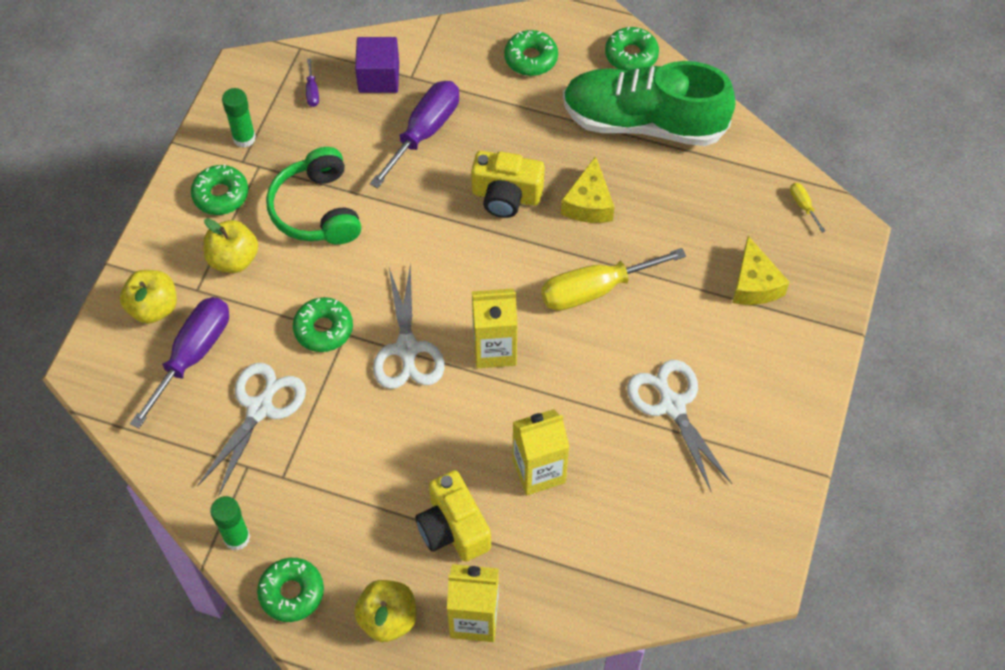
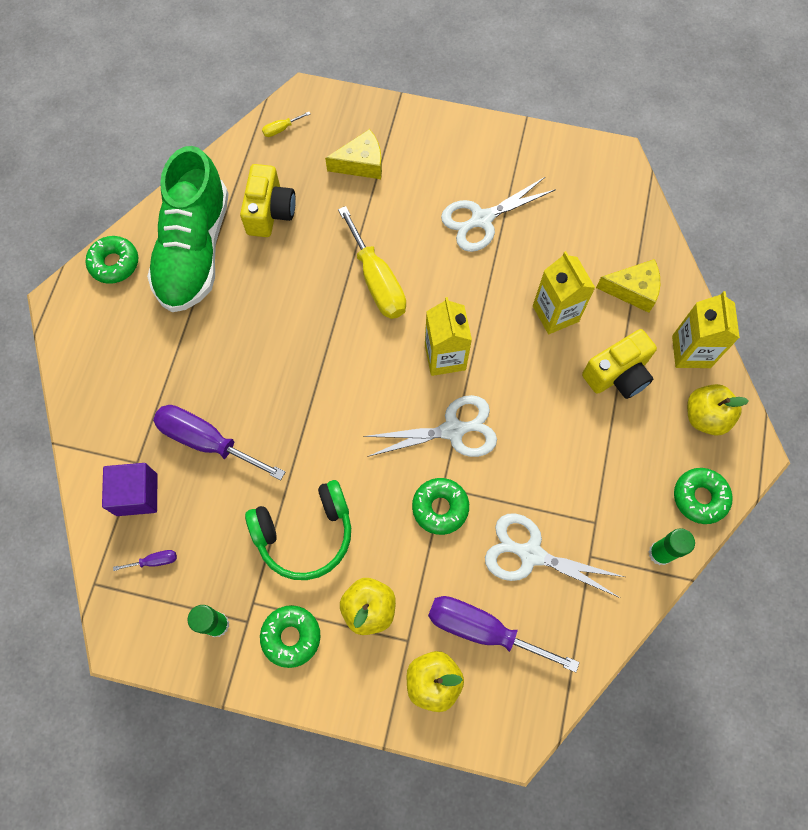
camera: 95 degrees left, 10 degrees up
yellow camera [471,151,544,218] -> yellow camera moved to [240,164,296,237]
green donut [504,30,558,76] -> none
yellow cheese [561,156,614,223] -> yellow cheese moved to [596,259,660,313]

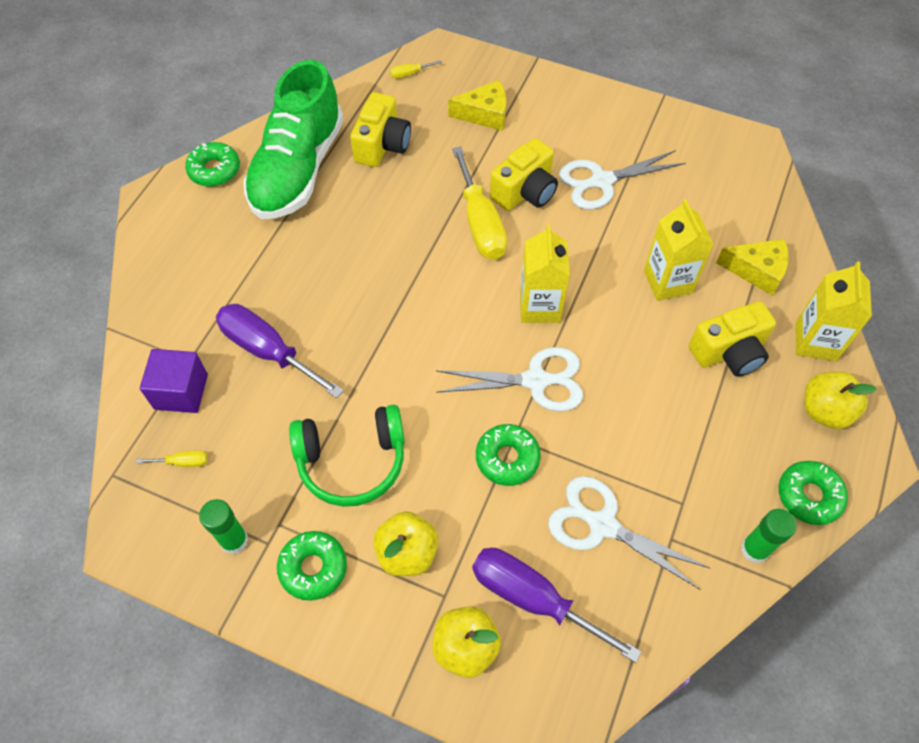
camera: 10 degrees right, 10 degrees down
purple screwdriver [113,550,177,571] -> yellow screwdriver [136,451,208,467]
none -> yellow camera [490,138,558,211]

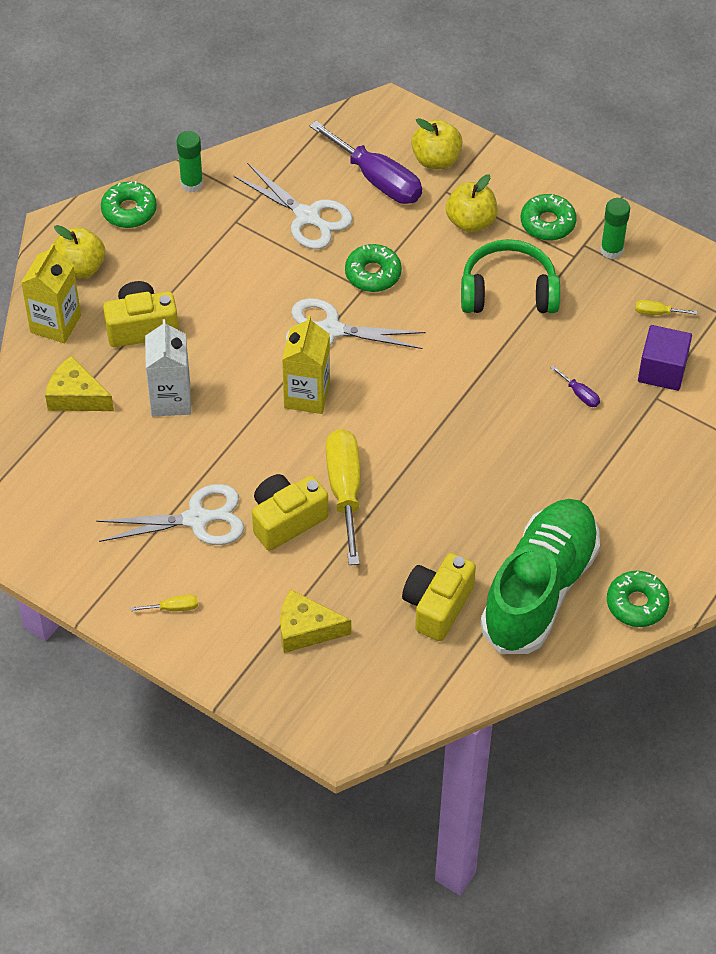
camera: 170 degrees left, 5 degrees down
purple screwdriver [216,304,344,398] -> purple screwdriver [551,365,600,407], size x0.42
yellow screwdriver [390,61,442,78] -> yellow screwdriver moved to [131,595,198,612]
yellow carton [644,199,714,301] -> white carton [145,319,191,416]

